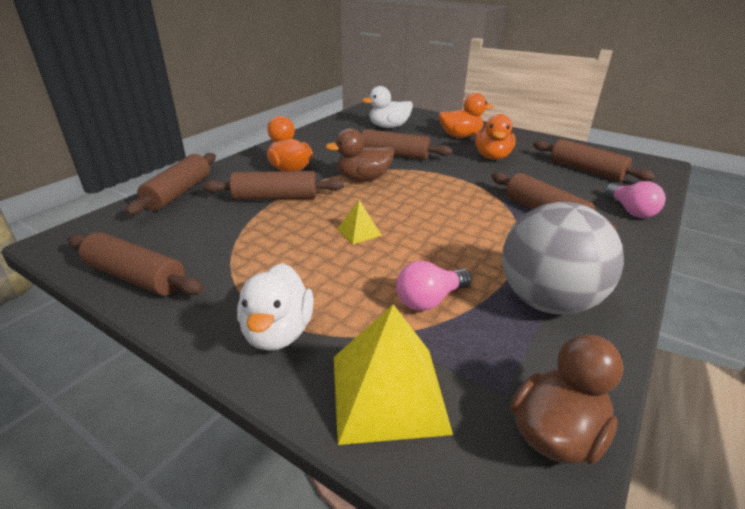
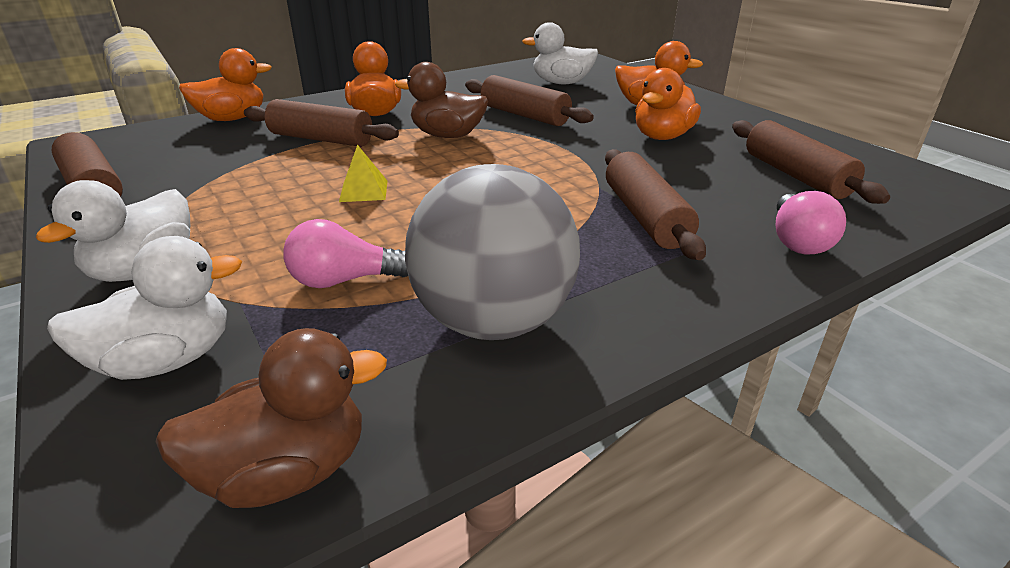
camera: 25 degrees right, 0 degrees up
brown rolling pin [125,153,216,215] -> orange duck [179,48,272,121]
yellow pyramid [334,304,453,445] -> white duck [47,236,242,380]

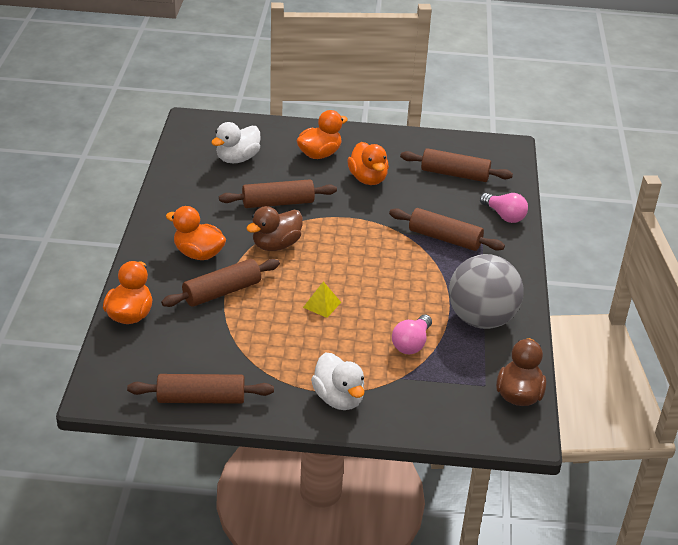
camera: 55 degrees left, 5 degrees up
white duck [47,236,242,380] -> none

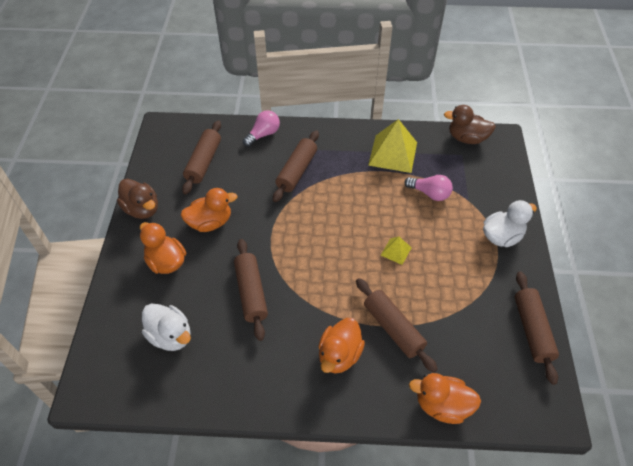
camera: 90 degrees left, 15 degrees up
brown duck [246,206,303,251] -> brown duck moved to [117,179,158,219]
grey ball [449,254,523,329] -> yellow pyramid [368,119,417,173]

